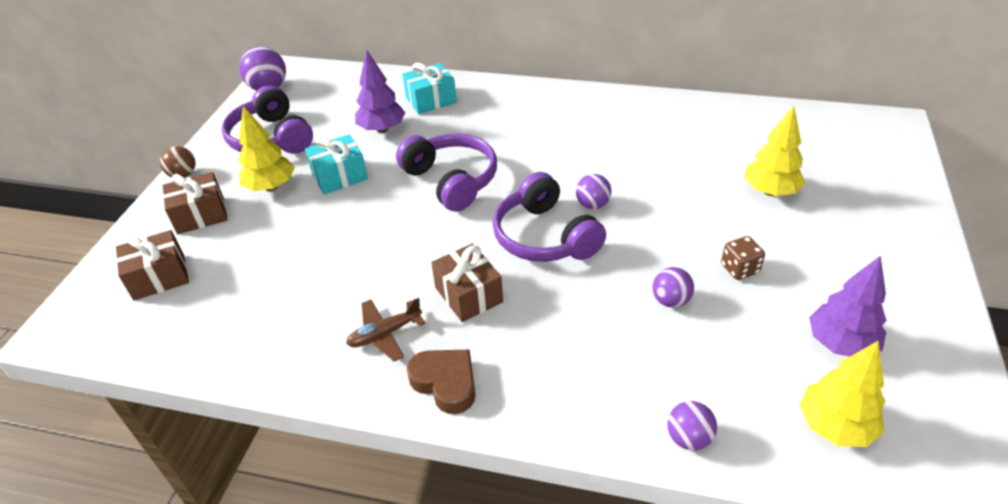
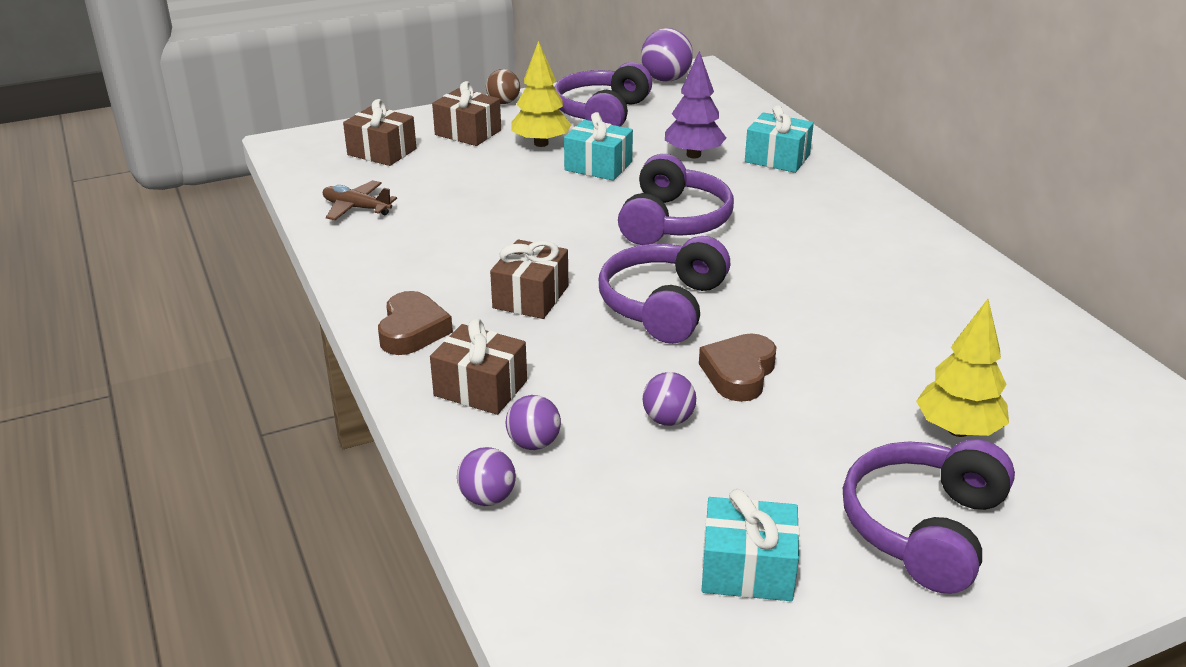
camera: 50 degrees right, 10 degrees down
brown plane [346,298,425,361] -> brown plane moved to [323,180,397,220]
purple ball [576,174,611,209] -> purple ball moved to [506,395,561,450]
brown dice [721,236,765,280] -> none
yellow tree [799,341,885,447] -> none
purple tree [809,256,886,357] -> turquoise gift [701,489,800,601]
none -> brown gift [430,318,527,415]
none -> brown heart [699,333,776,402]
none -> purple headphones [843,439,1015,594]

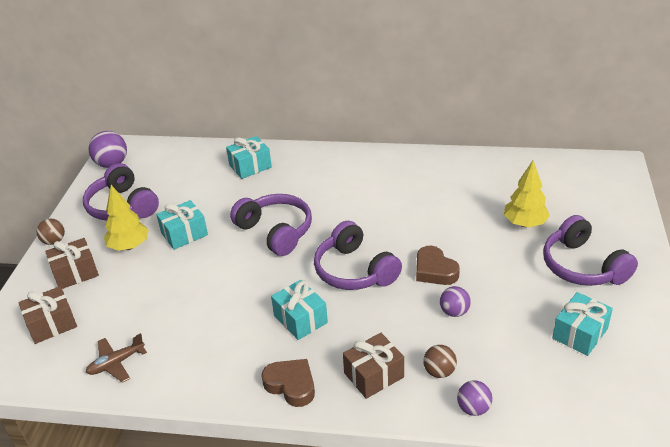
camera: 55 degrees left, 5 degrees up
brown gift [490,239,568,319] -> turquoise gift [271,280,328,340]
purple ball [506,395,561,450] -> brown ball [423,345,457,378]
purple tree [665,51,726,158] -> none

